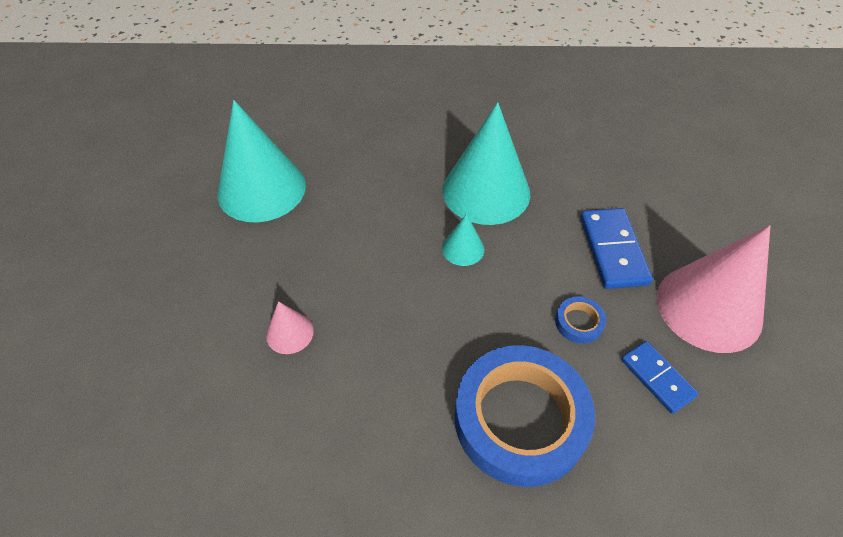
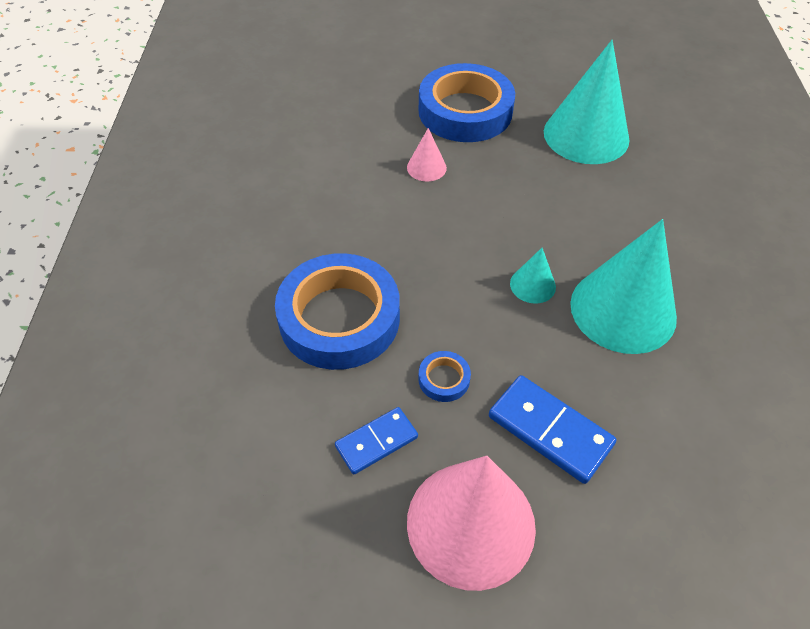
camera: 90 degrees right, 0 degrees up
blue domino [580,208,653,289] -> blue domino turned 45 degrees clockwise [489,375,617,484]
none -> blue tape [419,63,515,142]

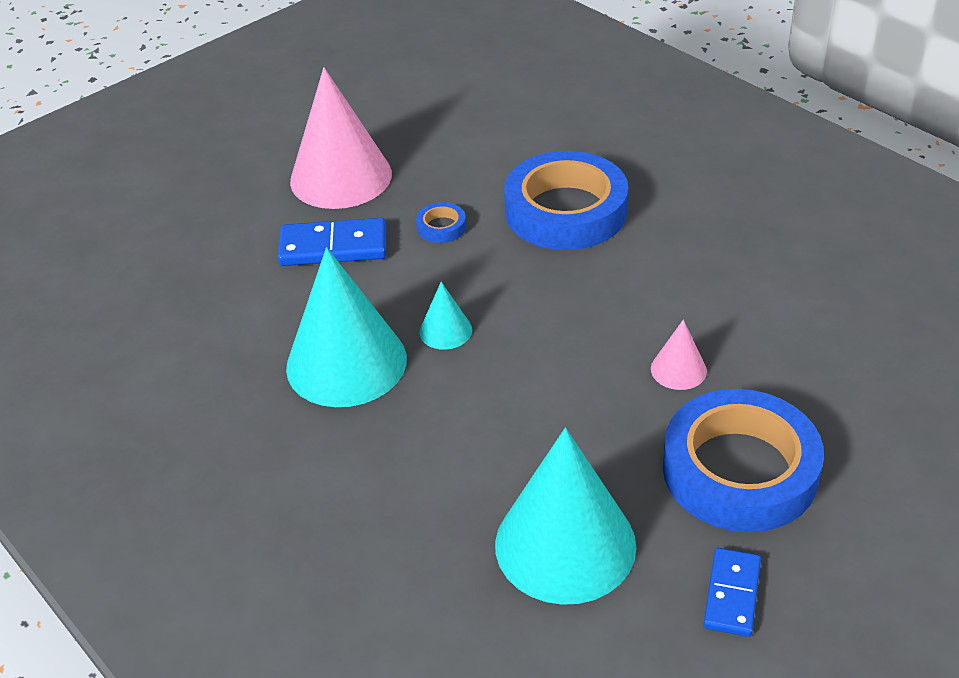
camera: 140 degrees right, 10 degrees down
blue domino [335,407,418,474] -> blue domino moved to [703,548,761,637]

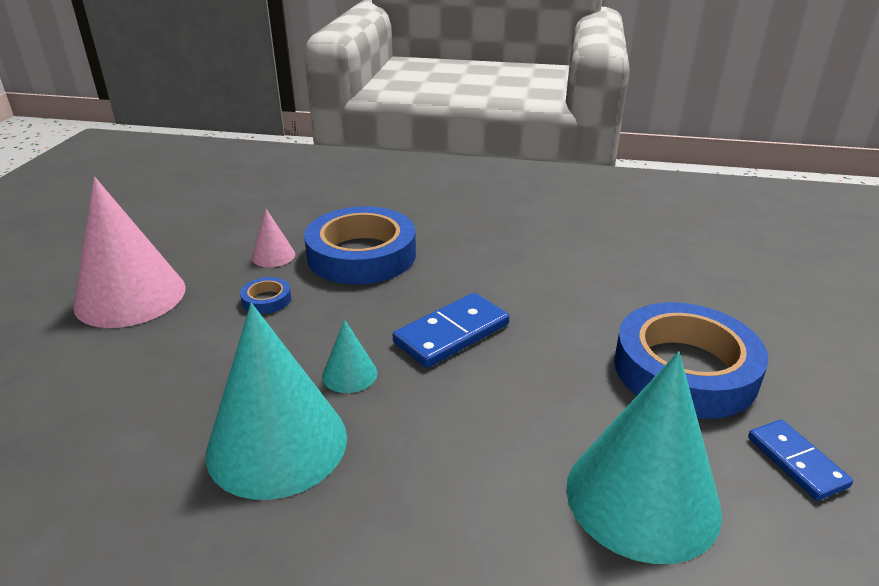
camera: 40 degrees left, 10 degrees down
blue domino [278,218,386,266] -> blue domino moved to [393,293,509,368]
pink cone [651,320,707,390] -> pink cone moved to [252,209,295,267]

